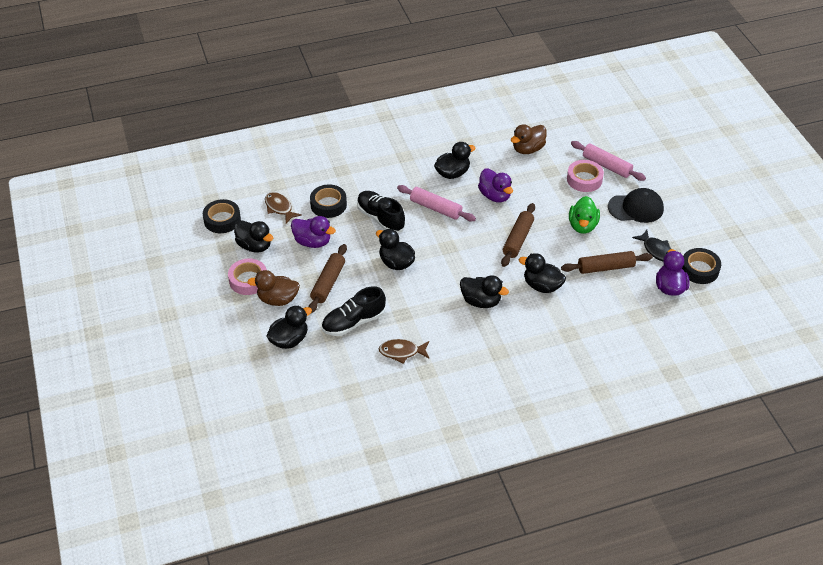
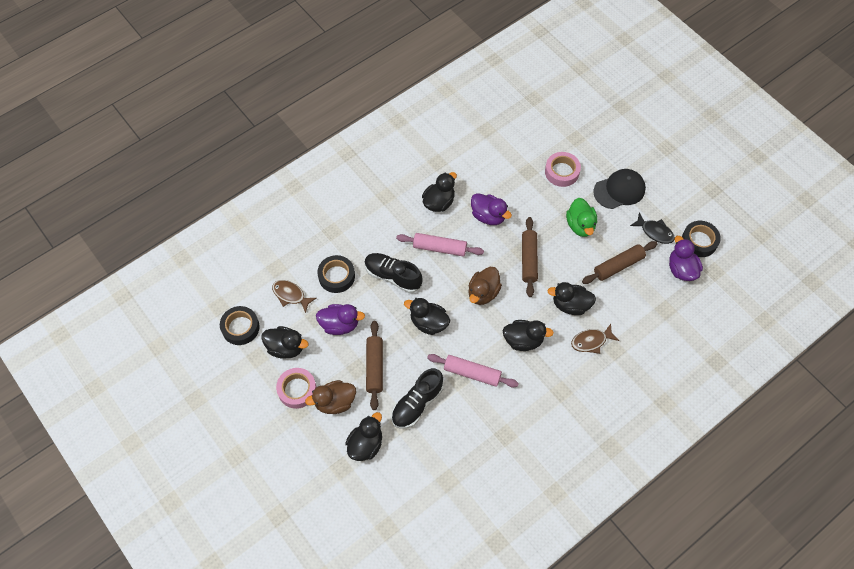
camera: 20 degrees left, 15 degrees up
brown fish [379,339,429,364] -> brown fish moved to [571,324,619,354]
brown duck [511,124,547,154] -> brown duck moved to [468,267,502,305]
pink rolling pin [571,141,646,181] -> pink rolling pin moved to [427,354,519,387]

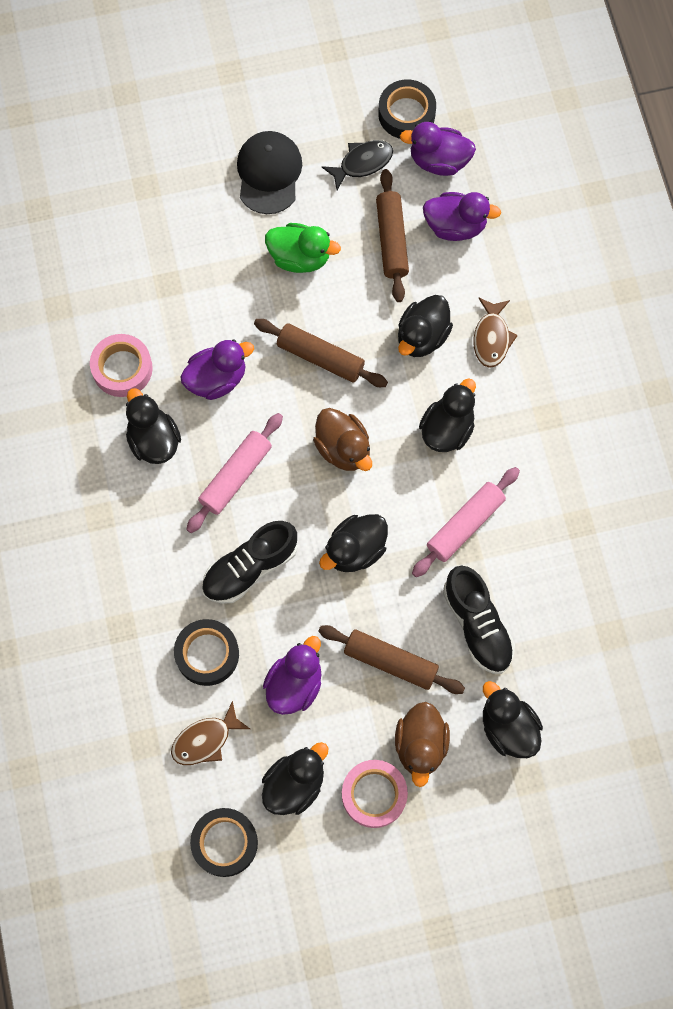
camera: 65 degrees left, 10 degrees up
pink tape [545,152,581,187] -> pink tape moved to [90,334,153,397]
none -> purple duck [423,192,501,241]

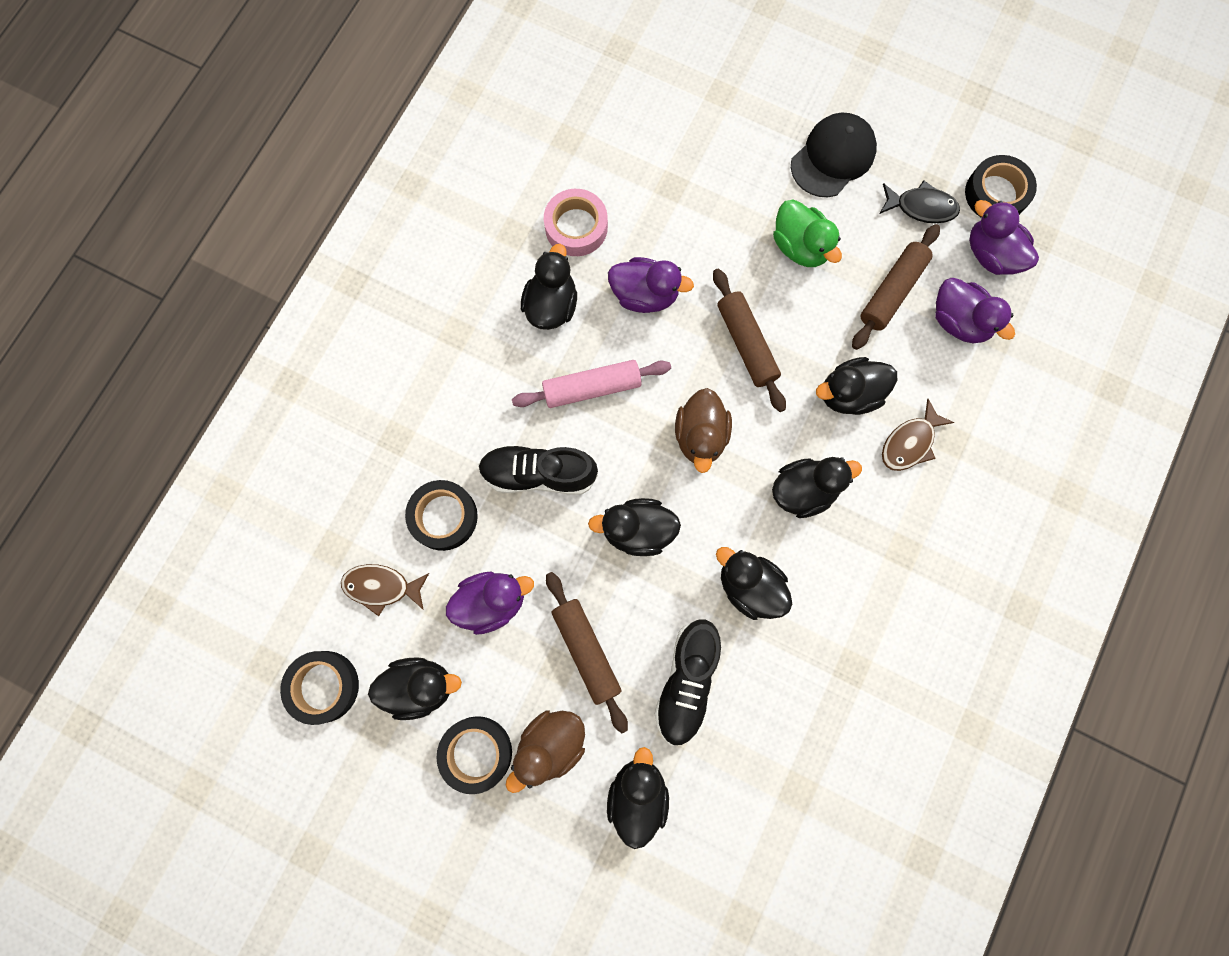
camera: 40 degrees right, 5 degrees up
pink tape [342,760,408,828] -> black tape [436,716,512,794]
pink rolling pin [412,467,520,577] -> black duck [716,547,792,620]

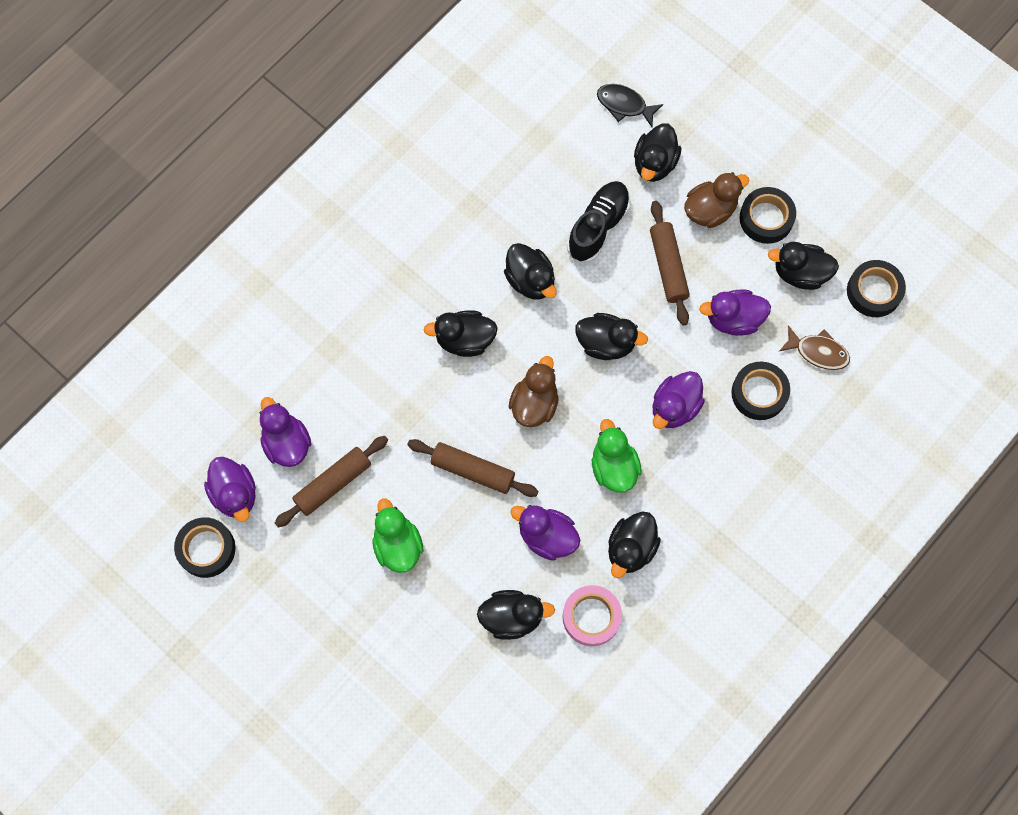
camera: 165 degrees left, 5 degrees down
black shoe [478,445,598,495] -> purple duck [653,371,705,429]
pink rolling pin [512,360,671,408] -> green duck [592,419,642,493]
brown rolling pin [713,269,786,412] -> brown rolling pin turned 60 degrees counterclockwise [407,439,539,497]
black cap [791,113,877,197] -> none
black duck [816,357,897,415] -> black duck moved to [477,590,555,640]
black fish [879,180,960,223] -> black fish moved to [597,84,663,127]
brown fish [882,399,955,471] -> none

